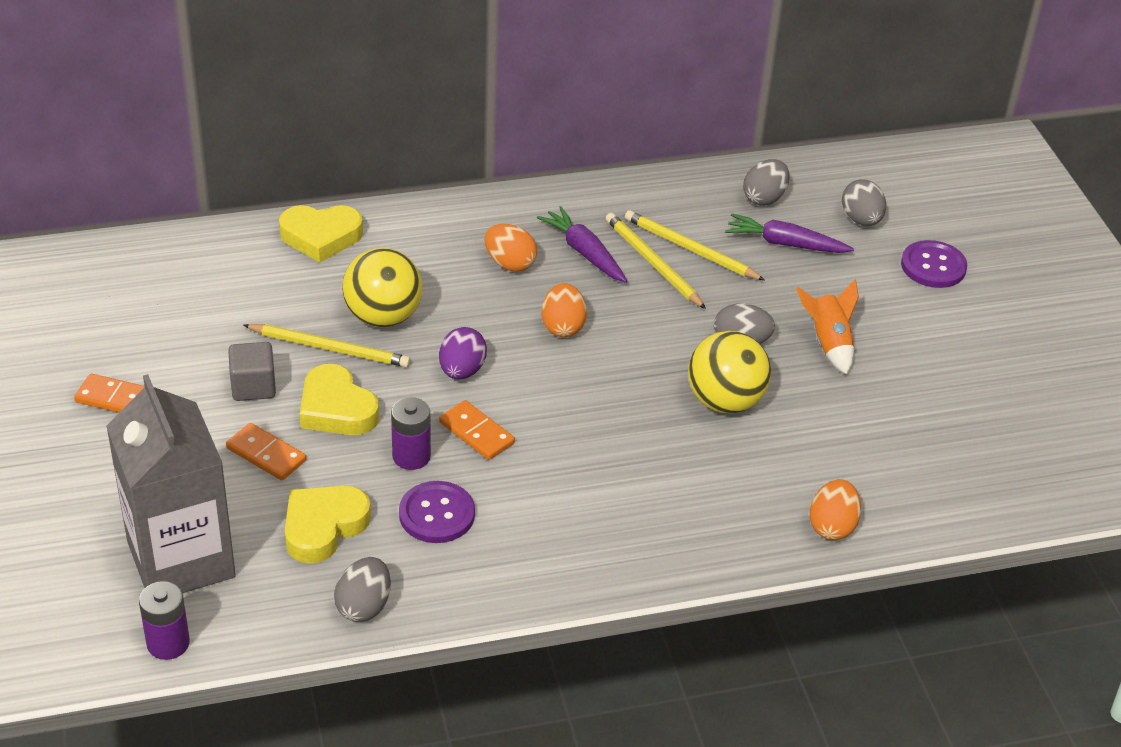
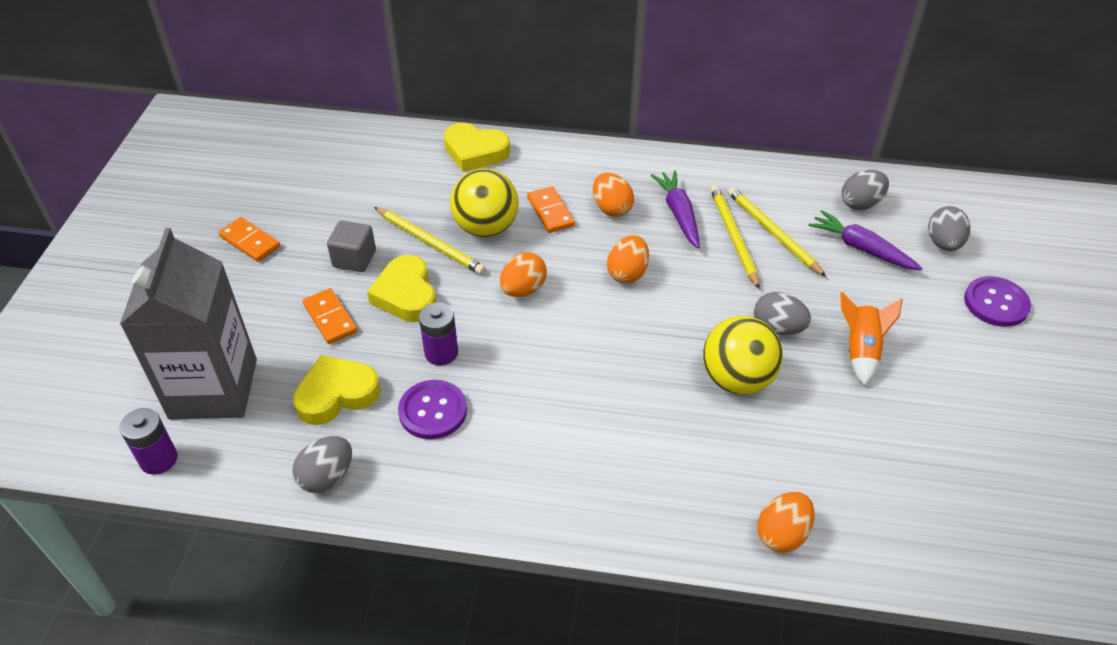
camera: 25 degrees right, 5 degrees up
purple egg [439,327,487,380] -> orange egg [500,252,547,297]
orange domino [439,400,515,460] -> orange domino moved to [527,186,575,233]

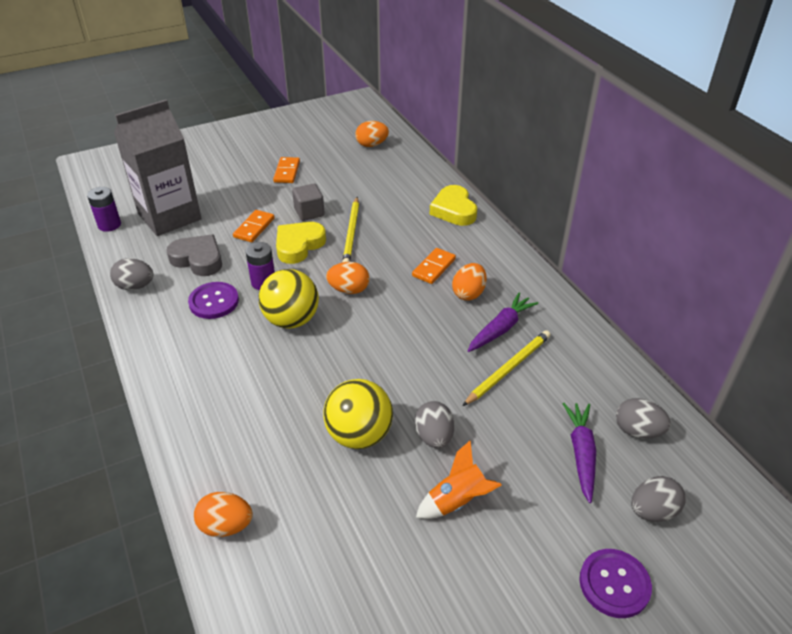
camera: 55 degrees right, 5 degrees down
yellow heart [293,355,381,425] -> grey heart [166,235,222,276]
yellow ball [450,168,519,237] -> yellow ball moved to [259,269,319,329]
orange egg [607,235,649,283] -> orange egg moved to [355,121,389,147]
yellow pencil [727,187,826,277] -> none

